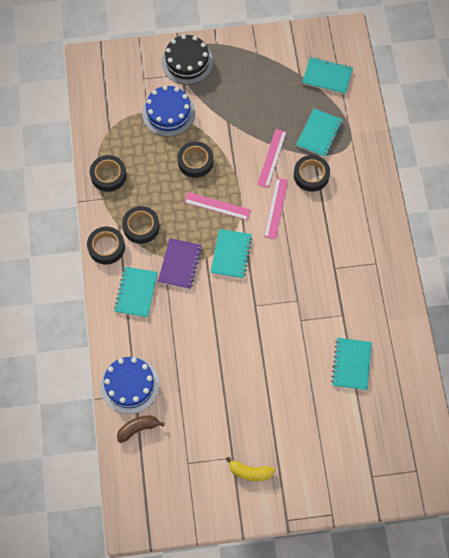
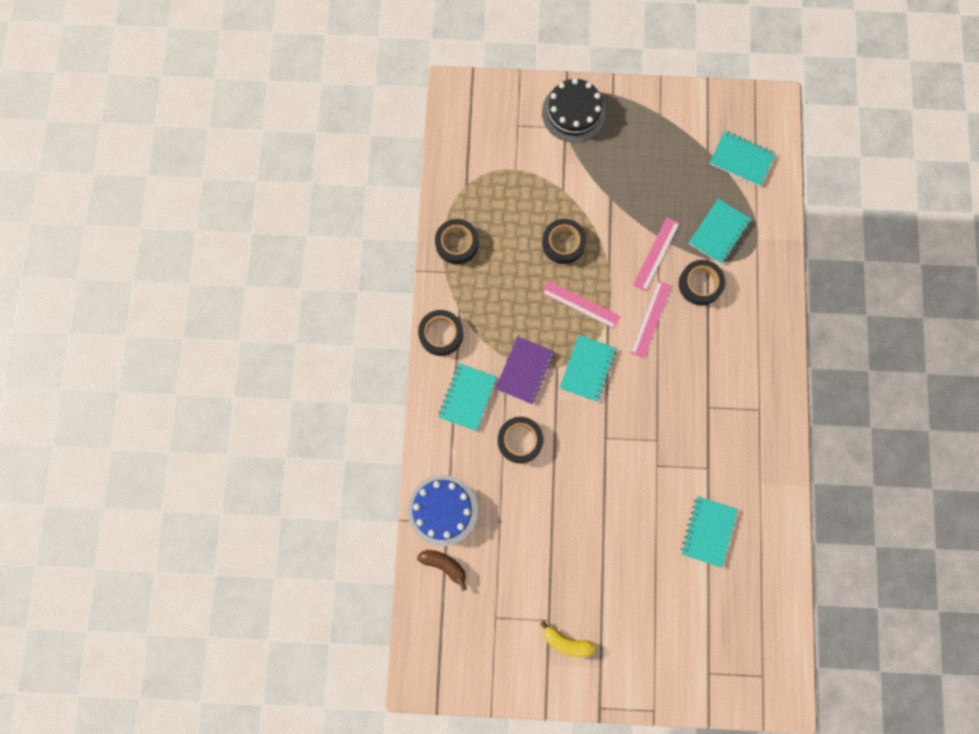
camera: 10 degrees right, 10 degrees up
brown banana [117,415,165,443] -> brown banana turned 45 degrees clockwise [417,550,467,591]
black tape [122,206,160,244] -> black tape moved to [498,417,543,463]
blue cake [142,85,195,137] -> none

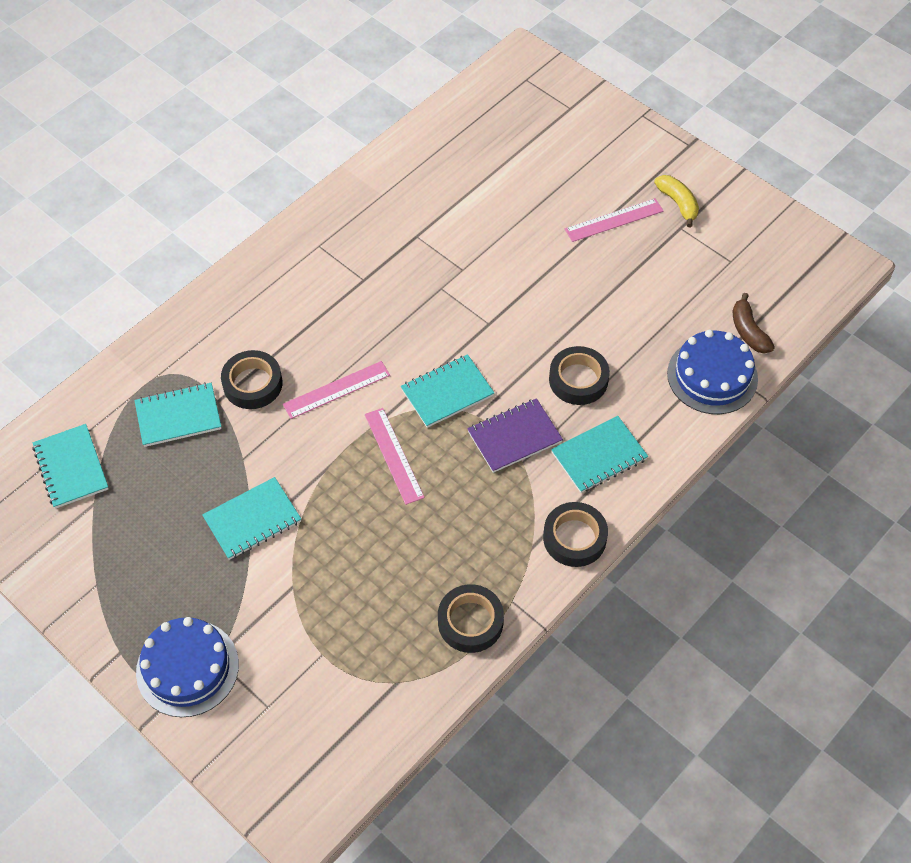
camera: 140 degrees left, 20 degrees down
black cake [542,78,606,142] -> blue cake [136,617,239,717]
black tape [542,219,587,264] -> none
pink ruler [633,217,680,291] -> pink ruler moved to [565,198,663,242]
turquoise notebook [681,496,738,568] -> turquoise notebook moved to [202,477,301,560]

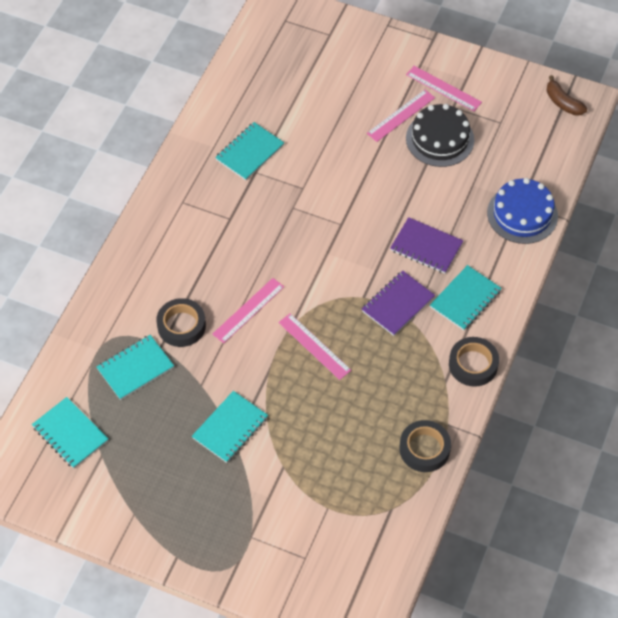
camera: 20 degrees left, 0 degrees up
blue cake [136,617,239,717] -> none
turquoise notebook [401,354,494,428] -> turquoise notebook moved to [215,122,284,181]
black tape [549,346,610,405] -> purple notebook [390,217,463,274]
yellow banana [654,175,699,227] -> pink ruler [406,66,482,111]
brown banana [733,293,775,353] -> brown banana moved to [547,75,587,116]
none -> black cake [406,104,474,167]

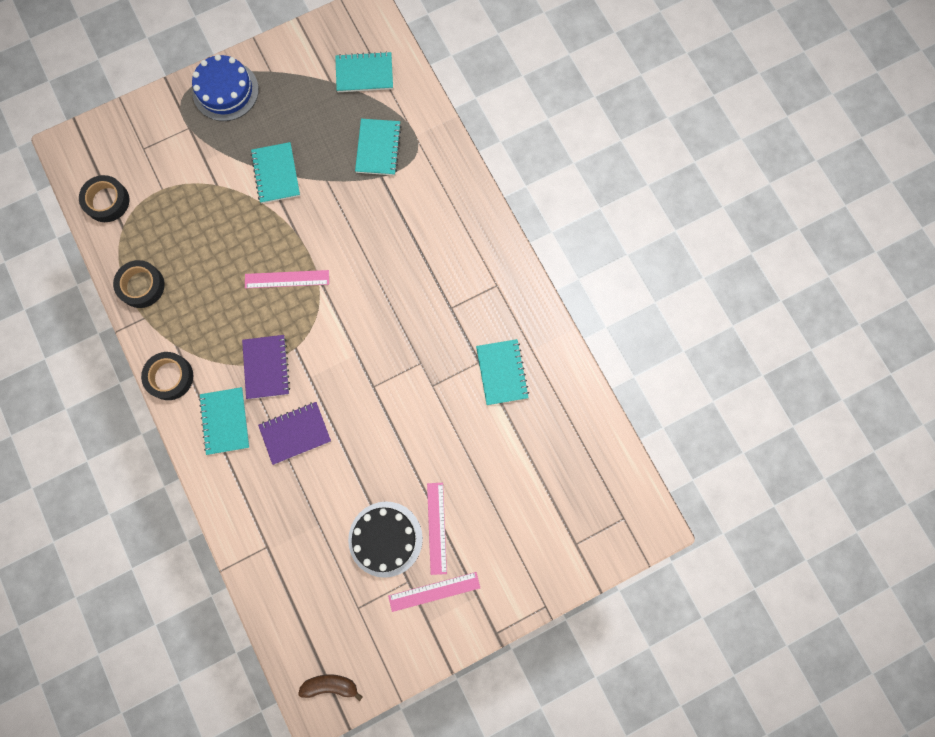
camera: 130 degrees right, 20 degrees up
black tape [156,298,206,347] -> black tape moved to [79,175,129,222]
pink ruler [212,278,284,343] -> none
blue cake [487,178,558,244] -> blue cake moved to [192,54,259,121]

